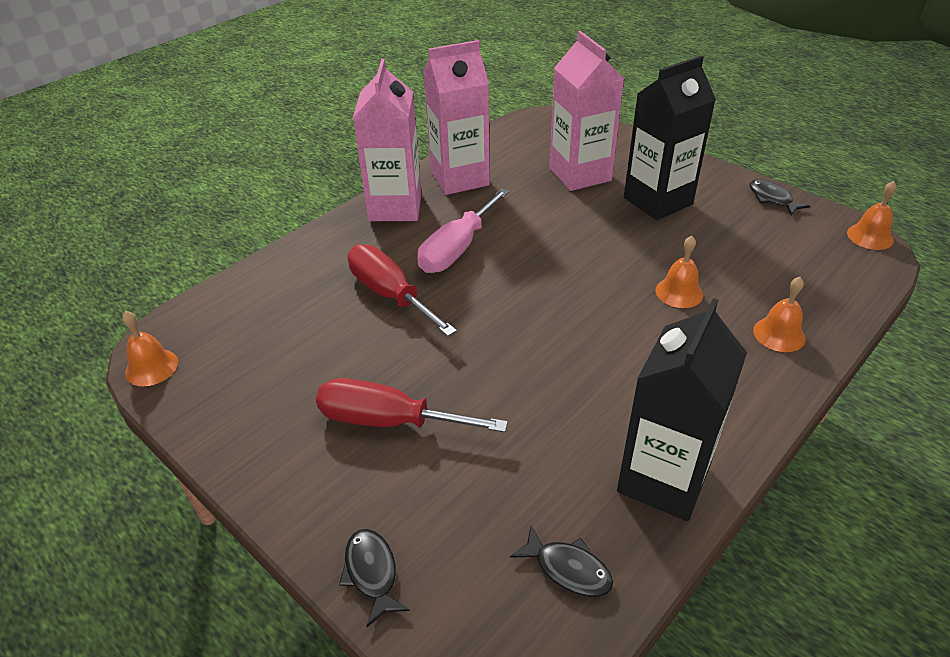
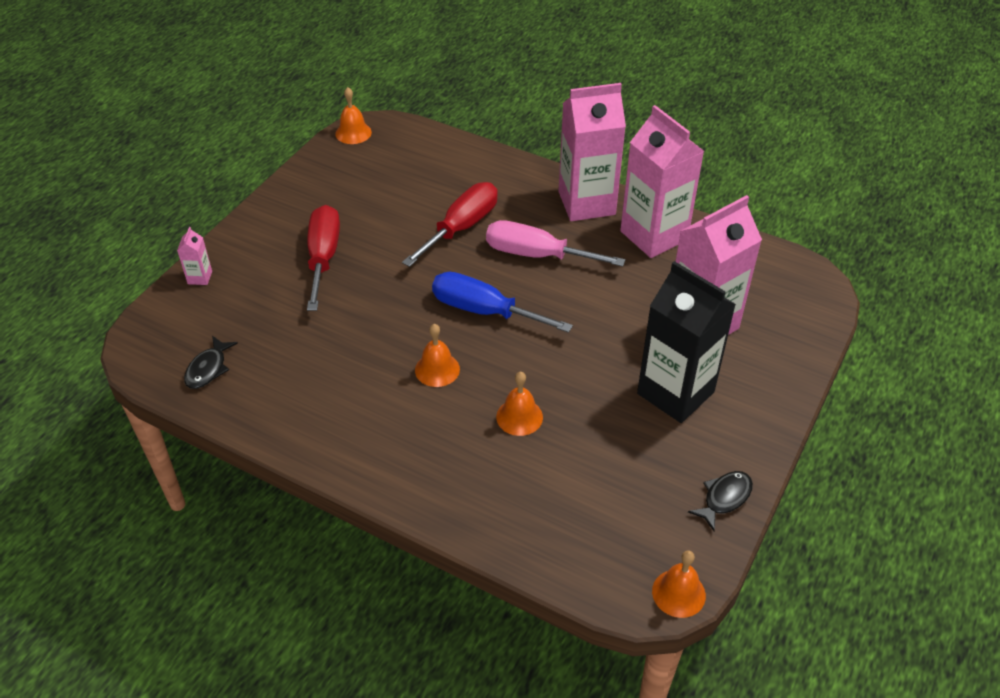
camera: 75 degrees right, 5 degrees up
black fish [339,529,410,627] -> pink carton [177,227,212,285]
black carton [617,298,747,521] -> none
orange bell [753,277,806,352] -> orange bell moved to [415,324,460,387]
none -> blue screwdriver [432,272,573,333]

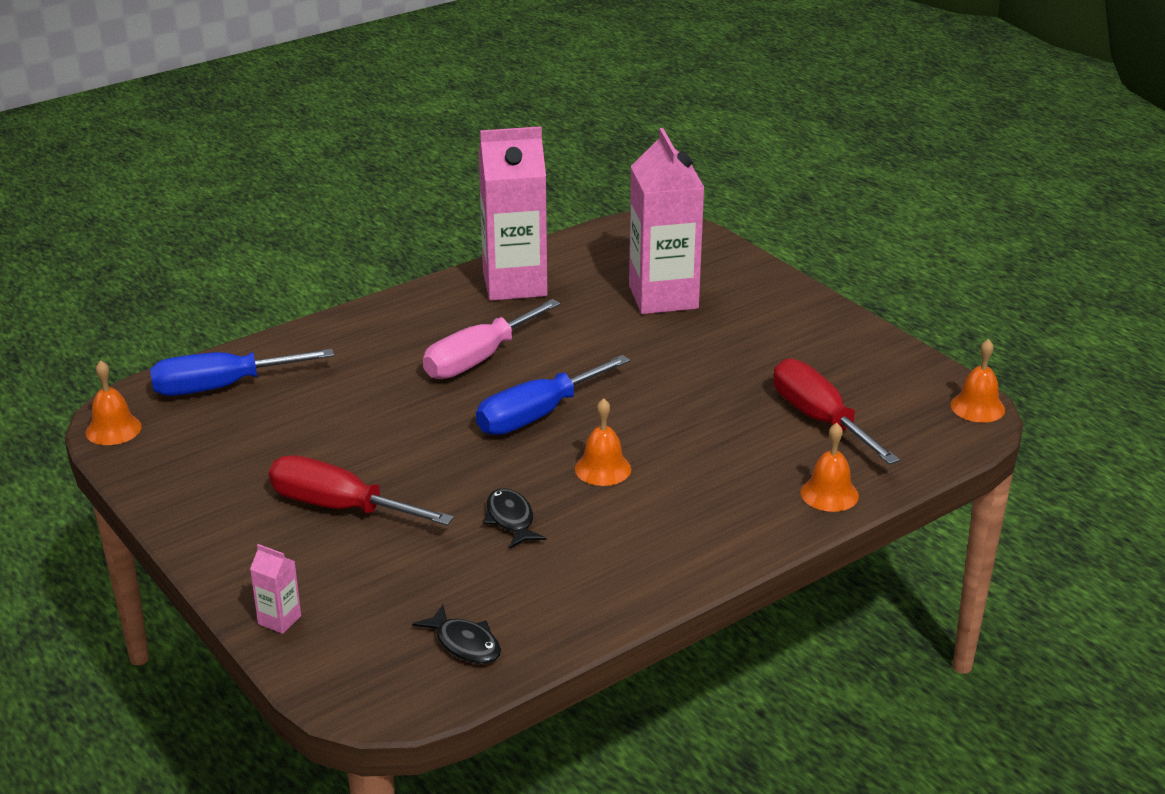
camera: 65 degrees left, 15 degrees down
red screwdriver [402,182,498,267] -> red screwdriver moved to [773,359,900,465]
orange bell [496,372,543,436] -> orange bell moved to [801,423,859,512]
pink carton [558,83,626,221] -> none
black carton [637,261,736,423] -> none
black fish [688,471,753,531] -> black fish moved to [483,488,546,548]
none -> blue screwdriver [150,349,334,396]

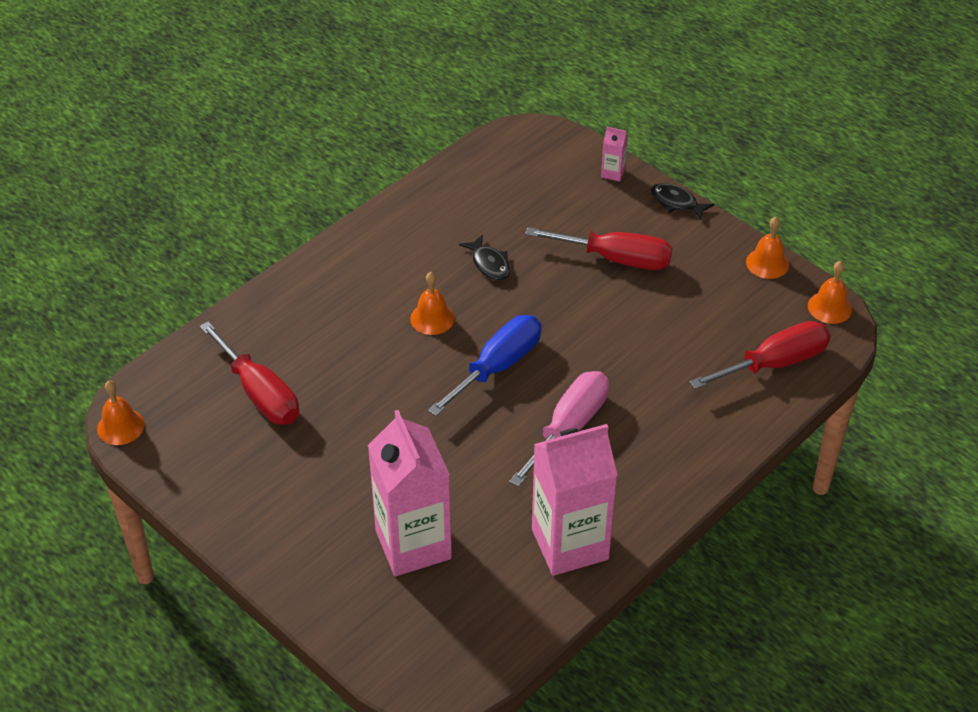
camera: 170 degrees right, 15 degrees up
blue screwdriver [150,349,334,396] -> red screwdriver [689,321,831,389]
black fish [412,605,501,664] -> black fish moved to [651,183,714,220]
orange bell [801,423,859,512] -> orange bell moved to [746,217,789,279]

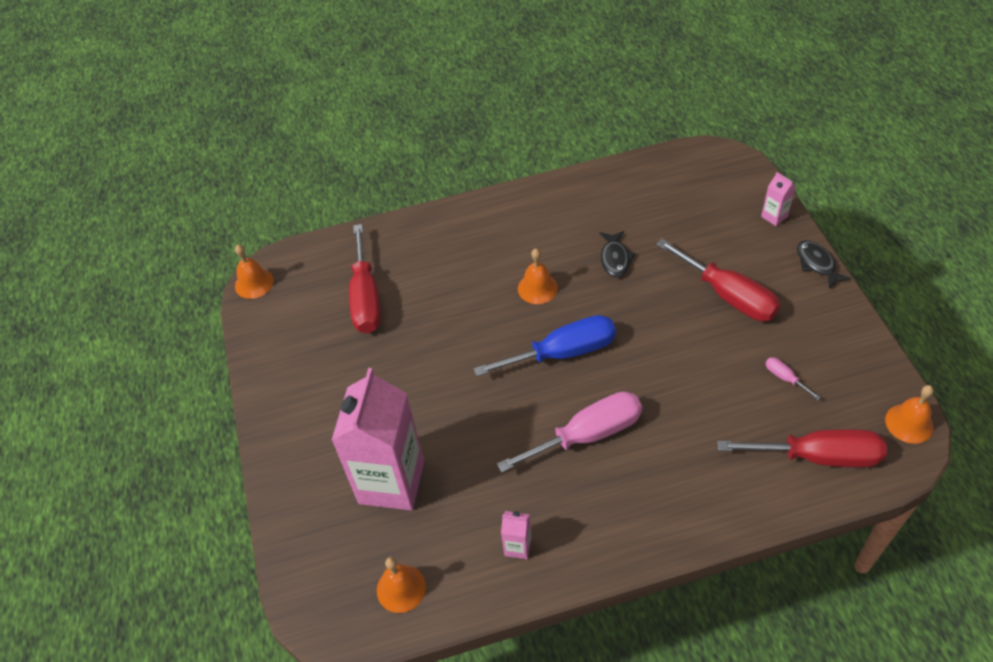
camera: 35 degrees right, 5 degrees up
pink carton [532,424,618,576] -> pink carton [501,511,532,559], size x0.40
orange bell [746,217,789,279] -> orange bell moved to [377,557,426,613]
none -> pink screwdriver [765,357,821,400]

